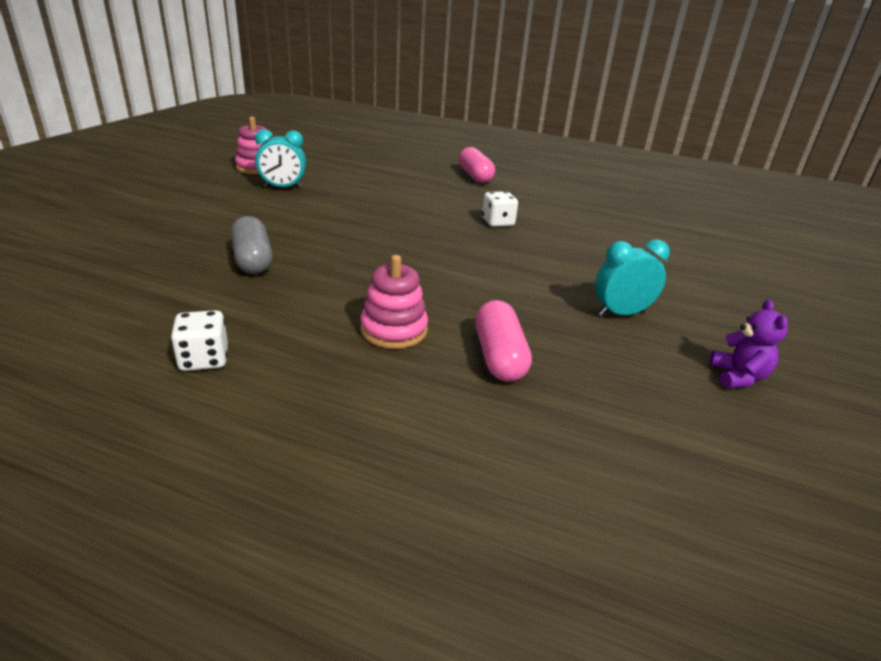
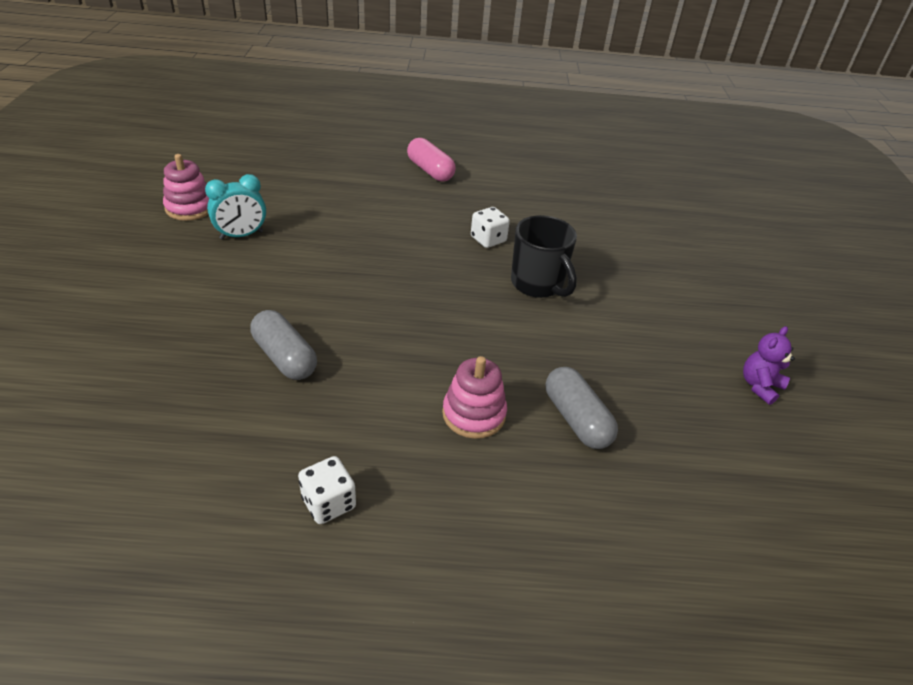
camera: 20 degrees left, 10 degrees up
pink capsule [475,300,532,382] -> grey capsule [546,367,618,449]
turquoise clock [595,239,670,316] -> none
purple teddy bear [710,299,788,388] -> purple teddy bear turned 120 degrees counterclockwise [743,326,795,405]
none -> black mug [511,215,577,298]

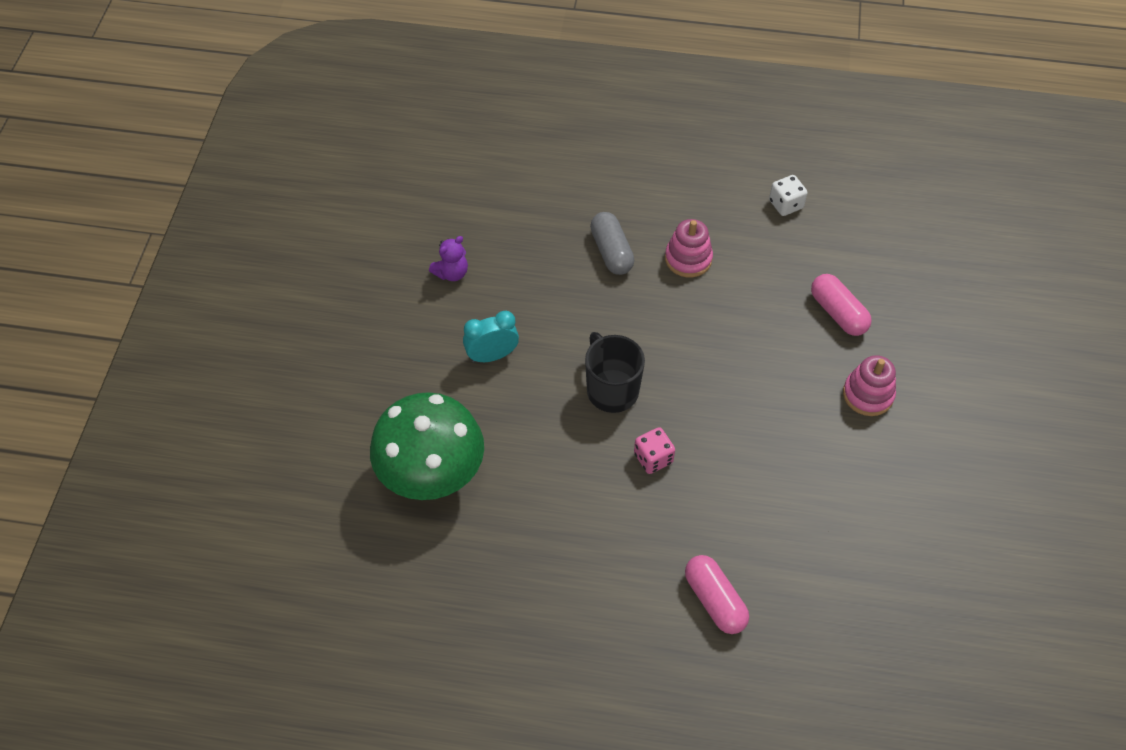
camera: 170 degrees left, 15 degrees up
pink stacking toy [163,154,209,221] -> pink stacking toy moved to [843,355,896,416]
turquoise clock [205,174,266,240] -> turquoise clock moved to [463,311,519,363]
grey capsule [250,310,317,380] -> pink capsule [811,274,872,336]
white dice [471,207,510,248] -> pink dice [634,427,675,474]
none -> green mushroom [370,392,484,500]

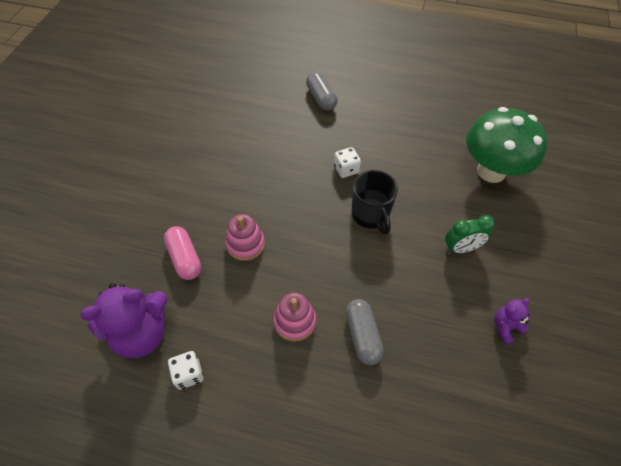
camera: 175 degrees left, 0 degrees up
turquoise clock [463,311,519,363] -> green clock [445,215,495,253]
pink dice [634,427,675,474] -> white dice [334,147,361,178]
pink capsule [685,555,749,634] -> grey capsule [306,72,338,111]
pink stacking toy [843,355,896,416] -> pink stacking toy moved to [225,214,265,261]
none -> purple teddy bear [80,283,168,358]

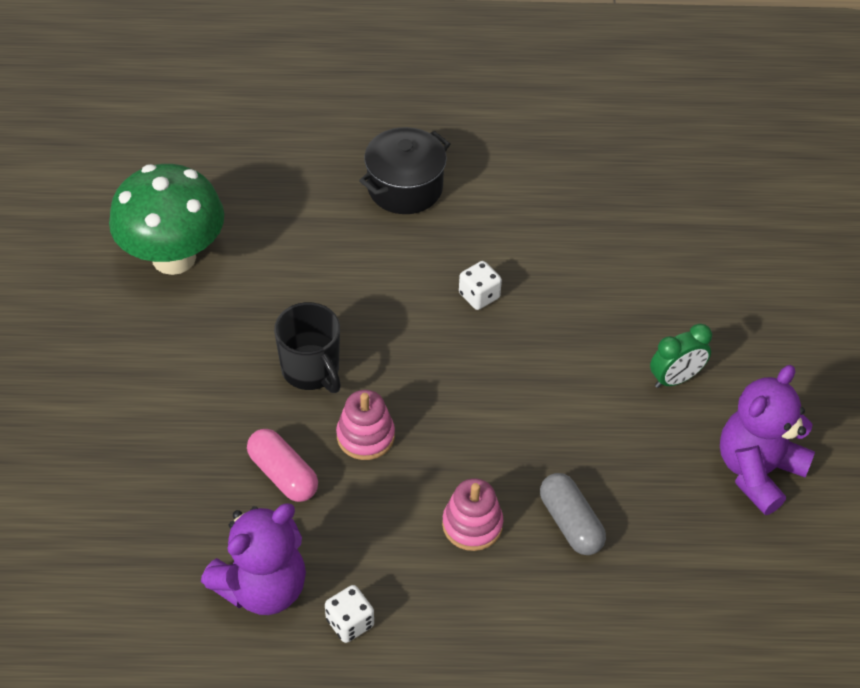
camera: 15 degrees left, 5 degrees down
grey capsule [306,72,338,111] -> black pot [359,127,450,214]
black mug [352,170,398,234] -> black mug moved to [274,302,341,393]
green mushroom [466,107,547,183] -> green mushroom moved to [109,164,224,275]
purple teddy bear [494,298,531,345] -> purple teddy bear [720,365,815,515], size x2.02

